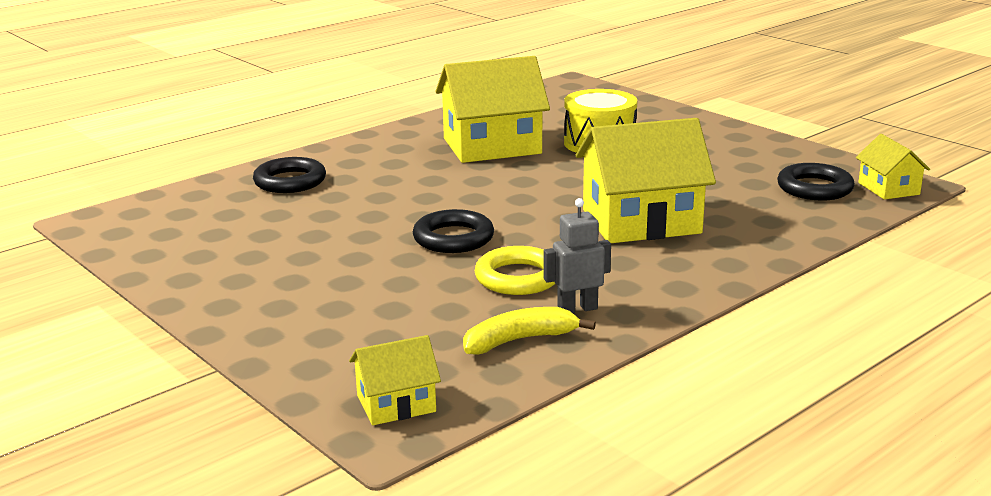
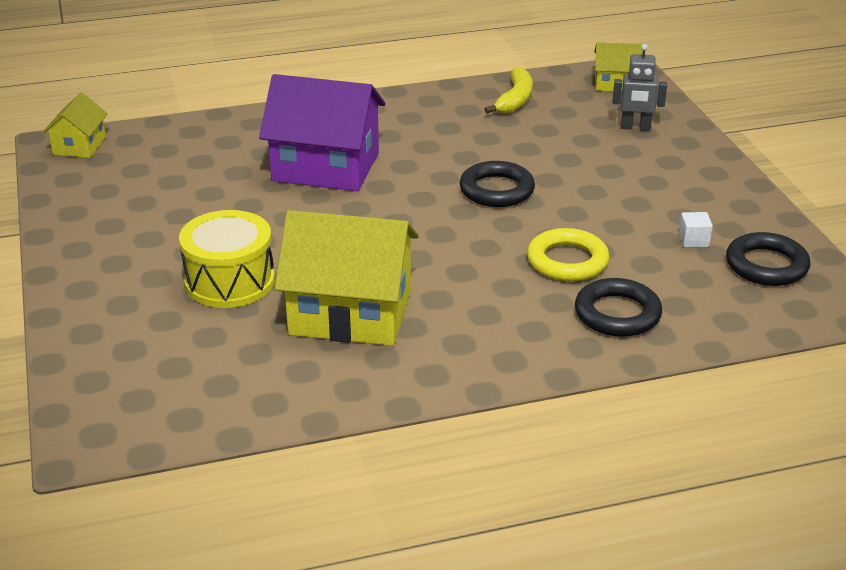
camera: 155 degrees left, 10 degrees up
yellow banana [463,307,596,354] -> yellow banana turned 75 degrees counterclockwise [484,67,533,113]
yellow ring [475,246,556,295] -> yellow ring moved to [527,228,609,281]
grey robot [543,198,611,313] -> grey robot moved to [613,44,667,131]
yellow house [576,118,716,243] -> purple house [259,74,385,191]
black ring [777,163,855,201] -> black ring moved to [726,232,810,286]
none -> white cube [679,212,713,248]

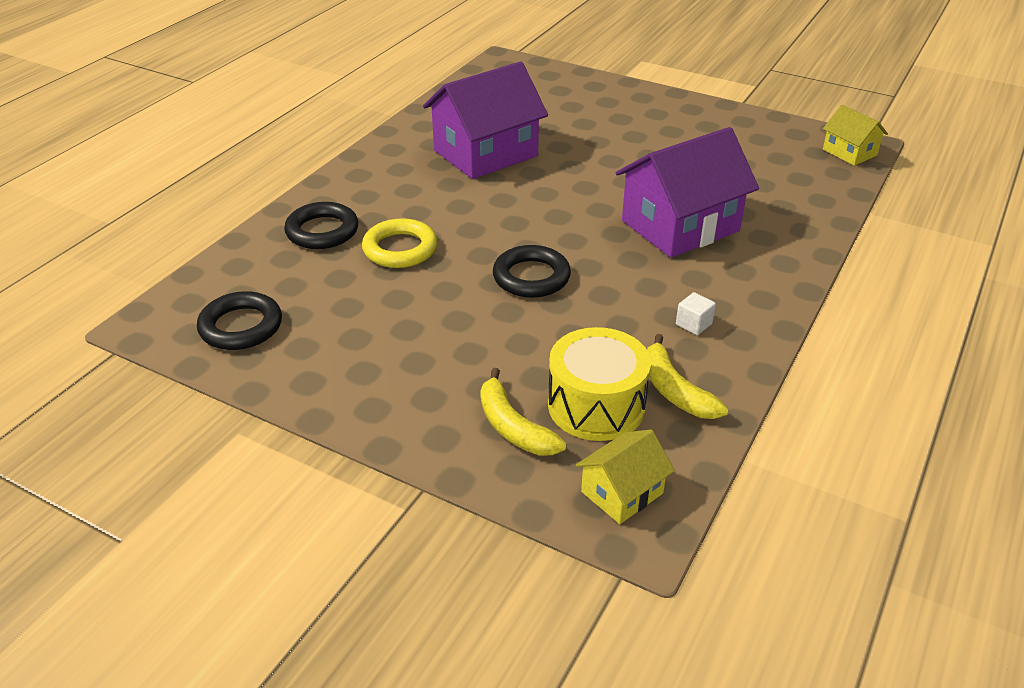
camera: 135 degrees right, 5 degrees up
yellow drum [179,210,275,308] -> yellow drum moved to [548,327,651,441]
yellow house [275,210,419,346] -> purple house [423,61,548,179]
grey robot [613,44,667,131] -> yellow banana [480,368,567,455]
white cube [679,212,713,248] -> white cube moved to [676,292,716,335]

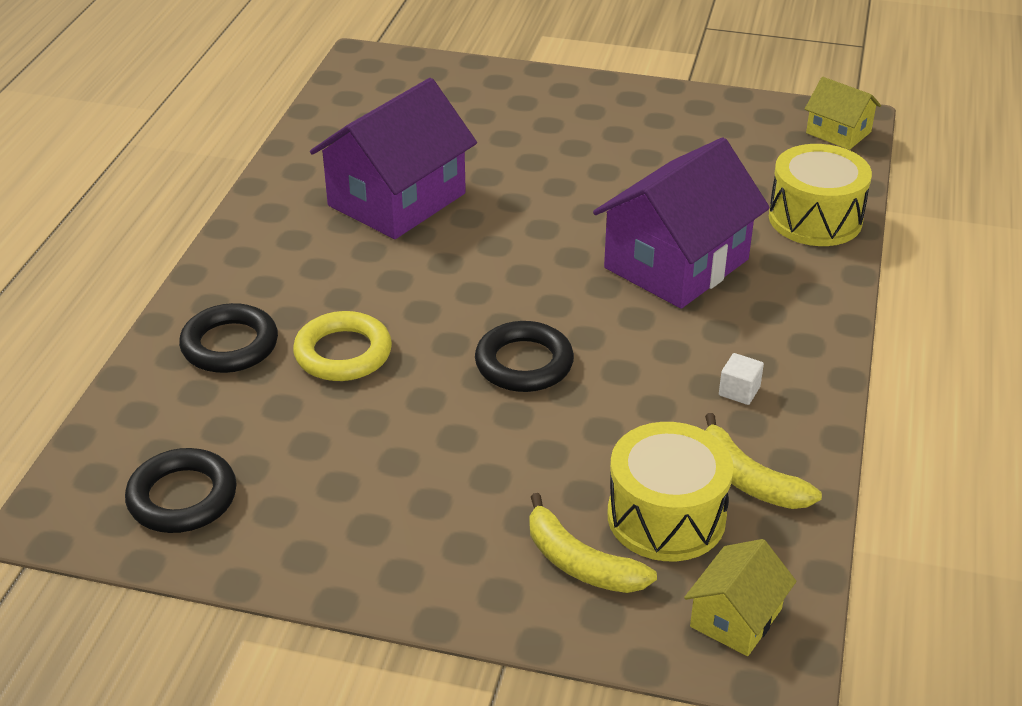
camera: 15 degrees left, 0 degrees up
none -> yellow drum [769,144,872,246]

